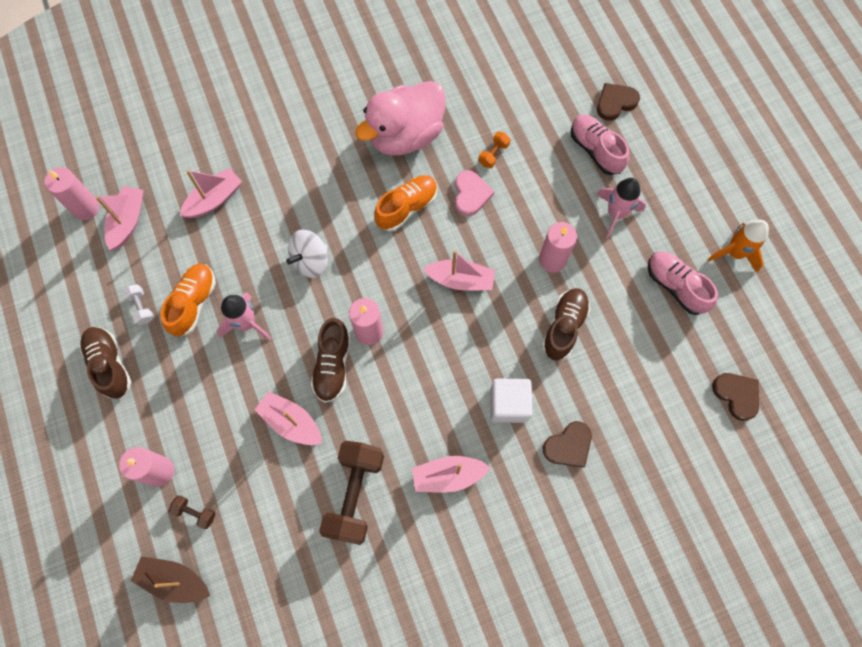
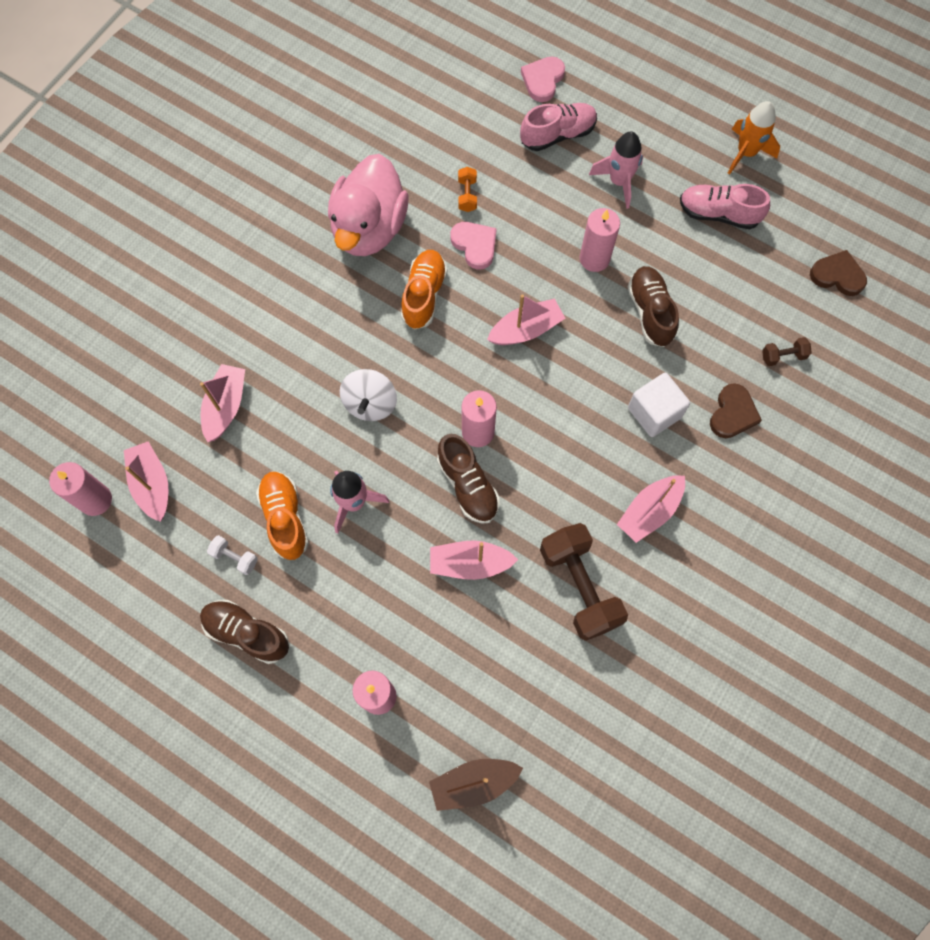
camera: 35 degrees left, 0 degrees up
brown dumbbell [169,495,216,529] -> brown dumbbell moved to [762,337,812,366]
pink shoe [571,115,629,175] -> pink shoe turned 135 degrees clockwise [520,103,597,151]
brown heart [597,83,640,121] -> pink heart [521,56,565,102]

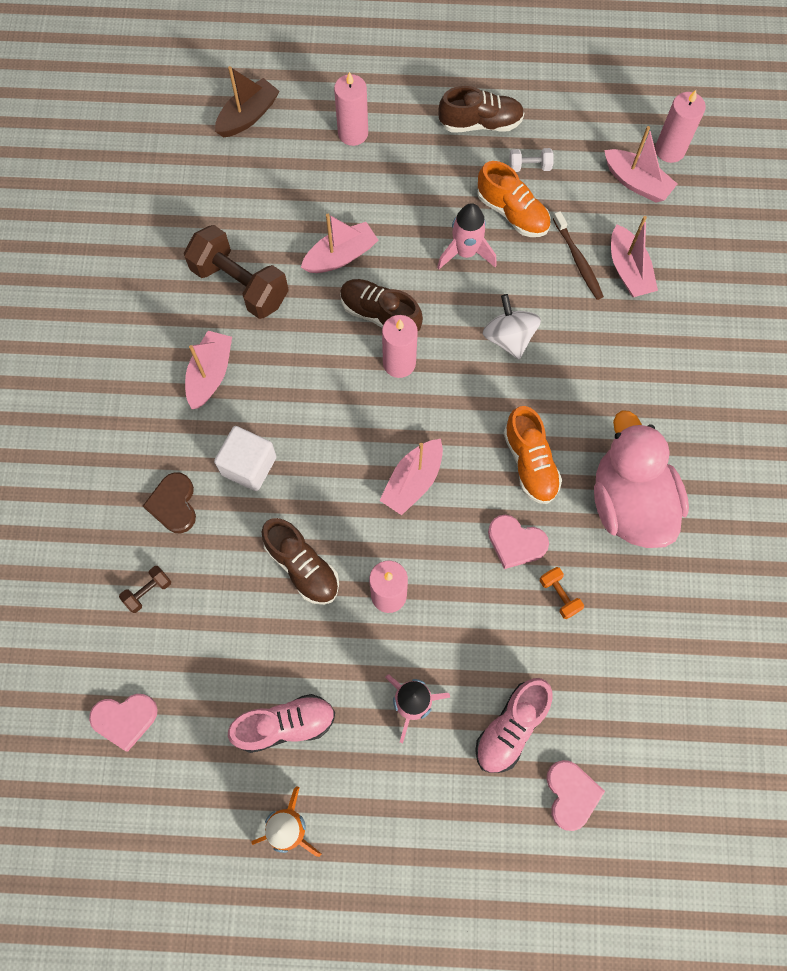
camera: 150 degrees right, 0 degrees up
brown heart [810,250,867,296] -> pink heart [89,694,158,752]
none -> brown toothbrush [553,211,604,300]

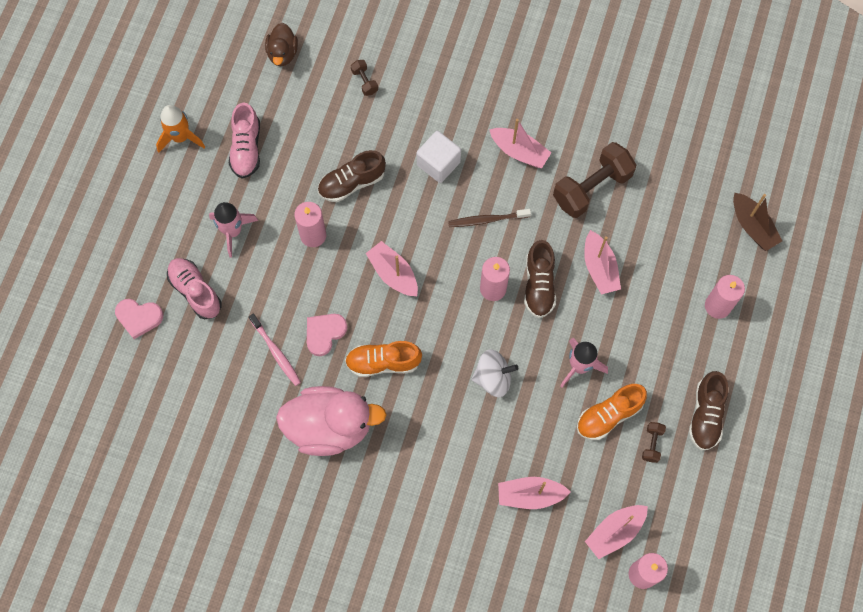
camera: 105 degrees right, 0 degrees up
pink heart [89,694,158,752] -> brown duck [265,23,298,66]
brown heart [143,472,196,534] -> none
brown shoe [340,279,423,332] -> brown shoe turned 135 degrees clockwise [524,240,556,318]
white dumbbell [509,148,554,172] -> brown dumbbell [642,422,666,463]
orange dumbbell [540,567,584,619] -> pink toothbrush [249,314,301,386]
brown toothbrush [553,211,604,300] -> brown toothbrush moved to [448,209,531,227]

